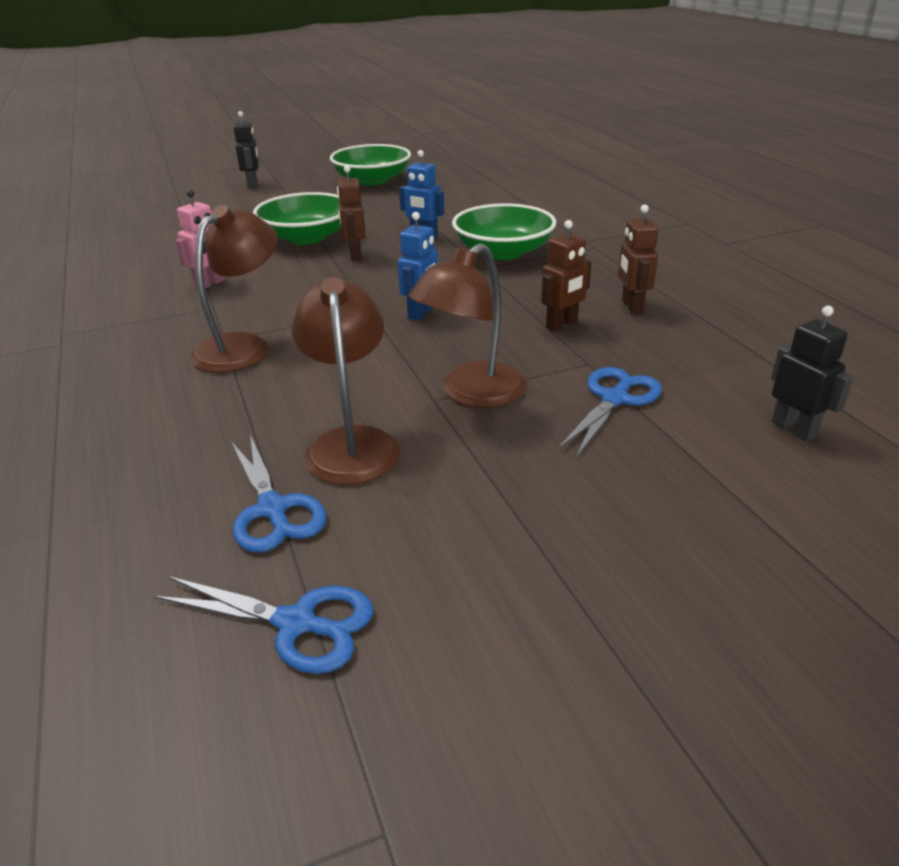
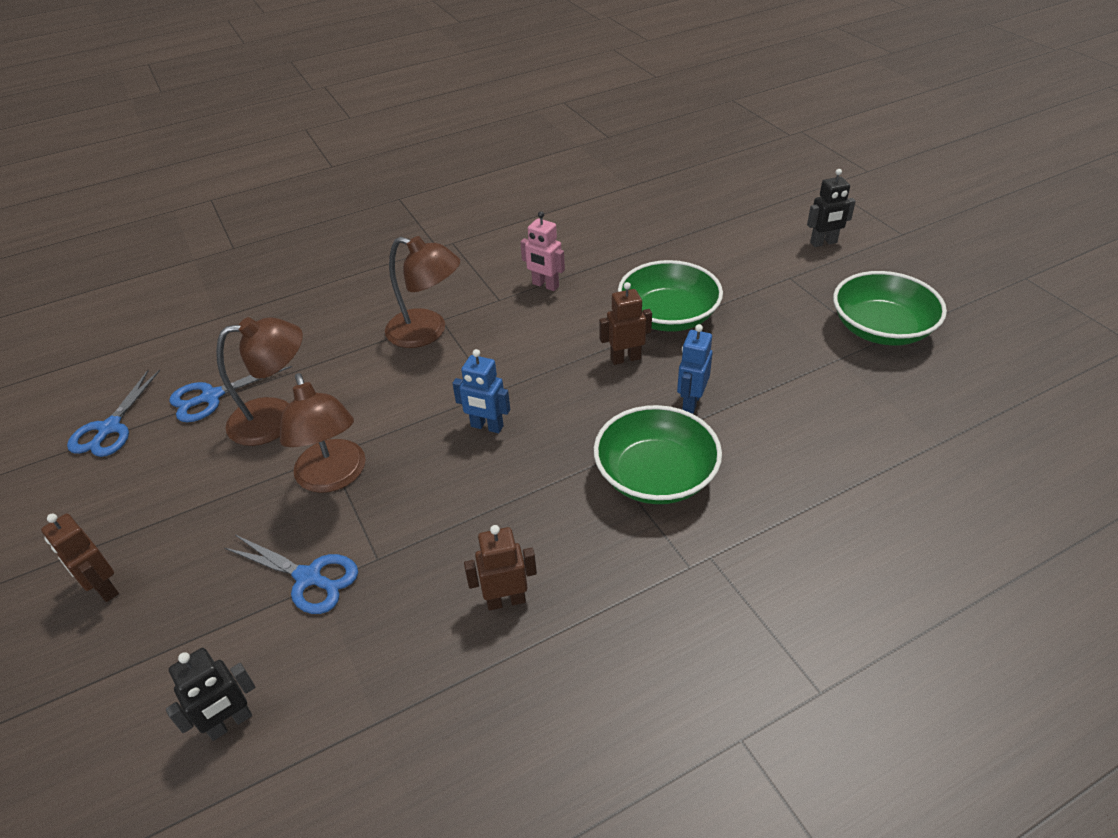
camera: 85 degrees right, 10 degrees up
brown lamp [408,243,527,408] -> brown lamp turned 150 degrees counterclockwise [280,373,366,493]
brown robot [541,220,591,332] -> brown robot moved to [41,513,119,602]

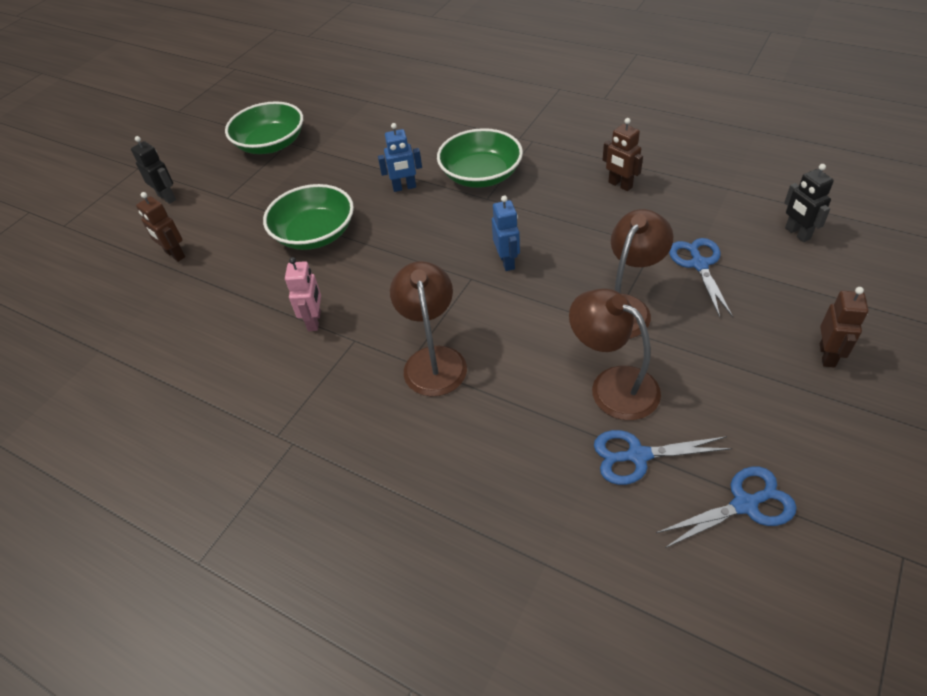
camera: 120 degrees left, 5 degrees up
black robot [166,648,255,741] -> black robot turned 135 degrees counterclockwise [784,164,834,242]
blue scissors [169,366,292,422] -> blue scissors turned 150 degrees clockwise [594,430,732,485]
brown robot [599,282,652,365] -> brown robot moved to [136,192,185,262]

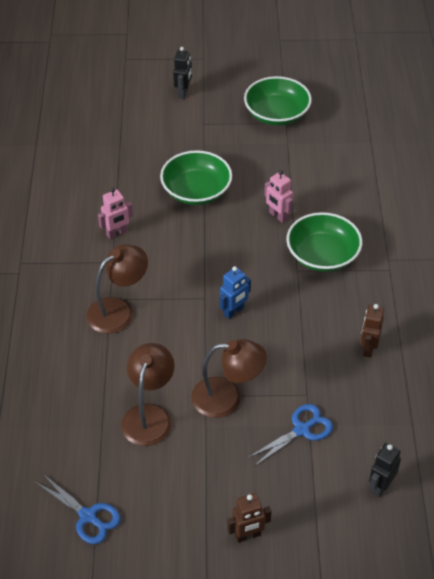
camera: 55 degrees right, 0 degrees up
brown robot [136,192,185,262] -> none
blue robot [378,123,422,192] -> pink robot [264,170,293,223]
blue scissors [594,430,732,485] -> none

